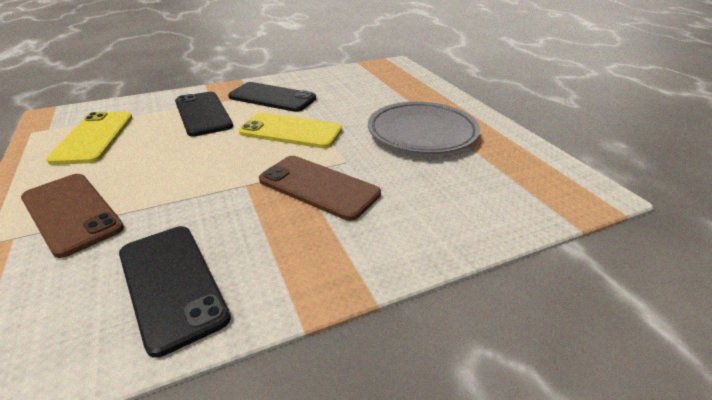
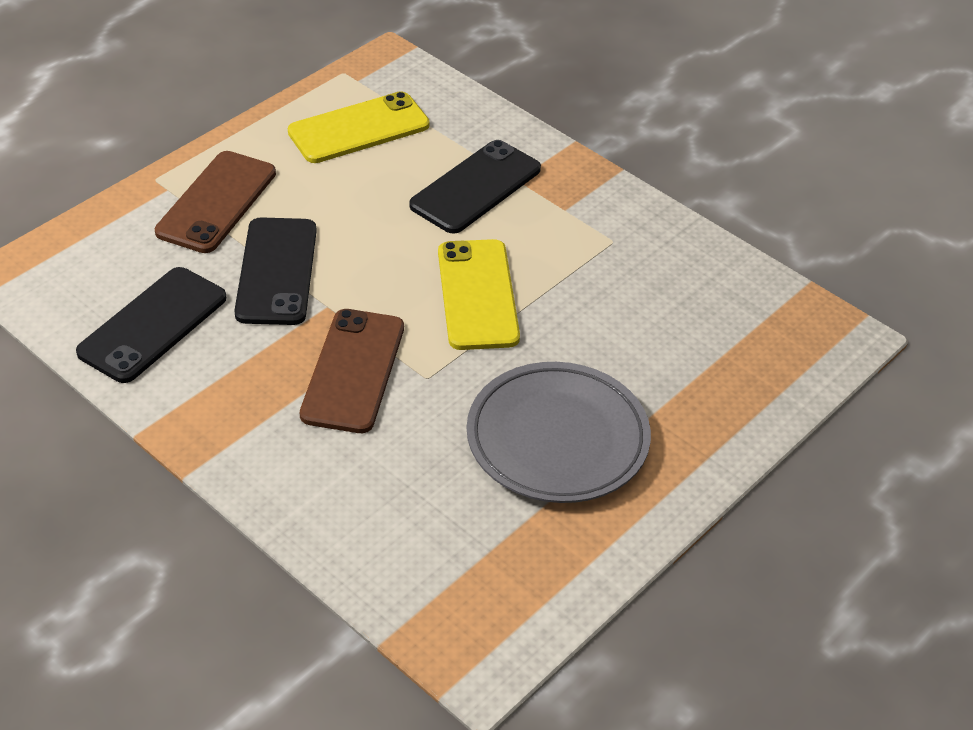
camera: 65 degrees right, 10 degrees up
black phone [228,82,316,112] -> black phone moved to [234,217,317,325]

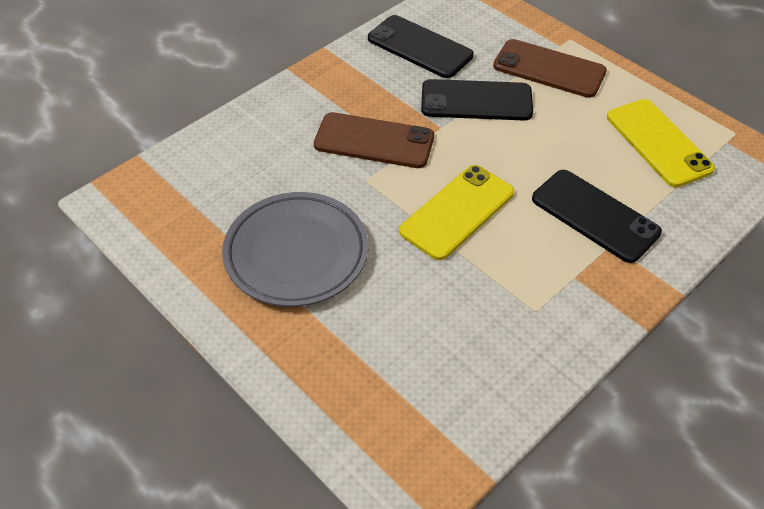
camera: 95 degrees right, 5 degrees up
yellow phone [438,239,520,350] -> yellow phone turned 45 degrees counterclockwise [399,165,514,260]

